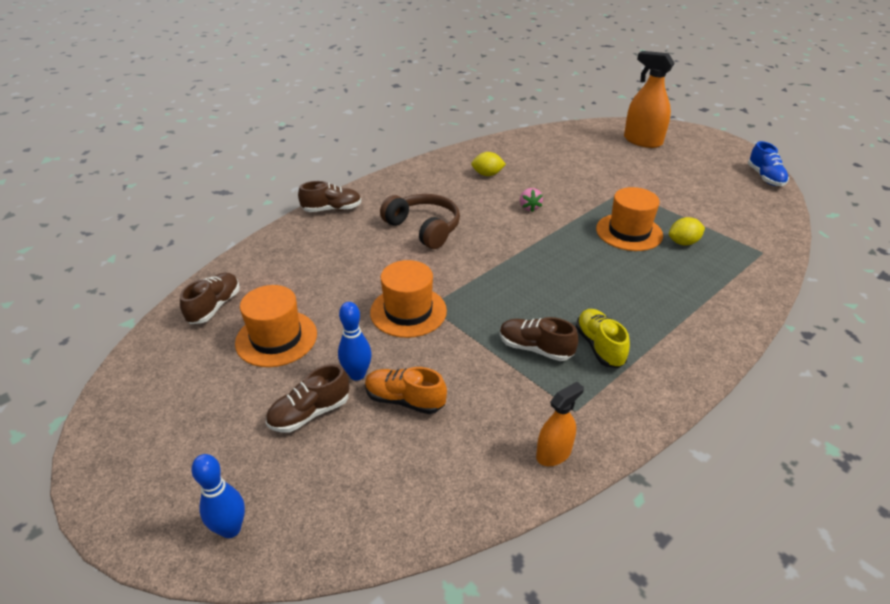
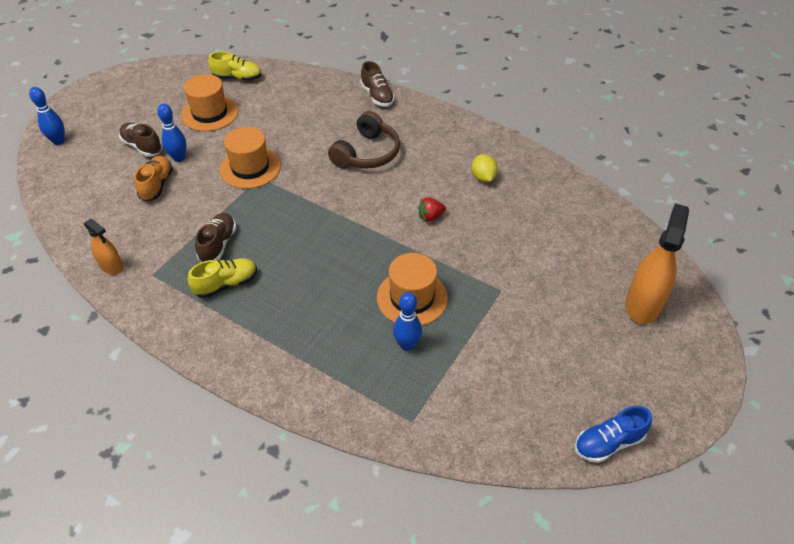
camera: 75 degrees right, 10 degrees up
brown shoe [180,273,240,324] -> yellow shoe [208,51,262,81]
pink strawberry [520,188,543,212] -> red strawberry [418,197,446,222]
yellow lemon [669,217,705,246] -> blue bowling pin [393,292,422,351]

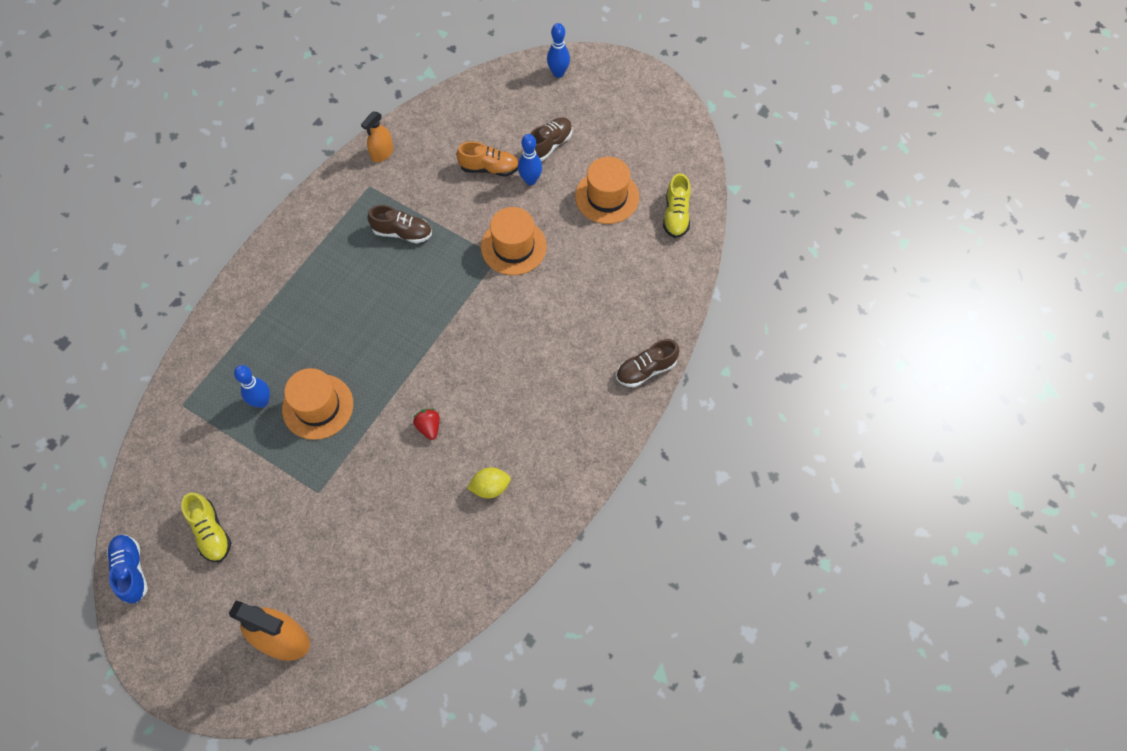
camera: 90 degrees right, 15 degrees up
yellow shoe [188,258,257,298] -> yellow shoe moved to [181,493,231,562]
brown headphones [328,111,400,169] -> none

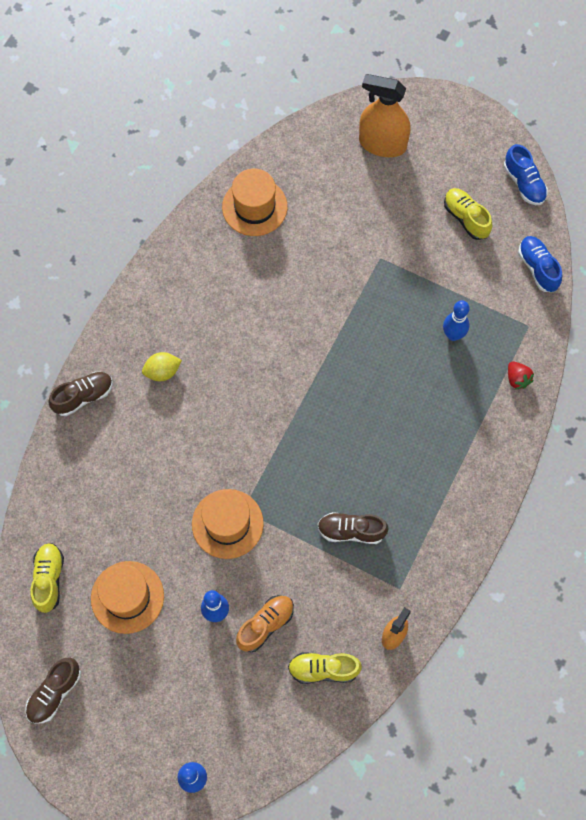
camera: 175 degrees right, 5 degrees up
orange hat [282,368,353,440] -> orange hat moved to [222,169,287,236]
red strawberry [413,409,440,440] -> red strawberry moved to [508,361,534,390]
orange shoe [456,141,518,176] -> orange shoe turned 135 degrees clockwise [236,595,294,652]
yellow lemon [467,467,511,498] -> yellow lemon moved to [142,352,182,381]
brown shoe [530,117,572,161] -> brown shoe moved to [25,658,81,724]
none -> yellow shoe [288,652,362,684]
none -> blue shoe [518,236,562,292]

